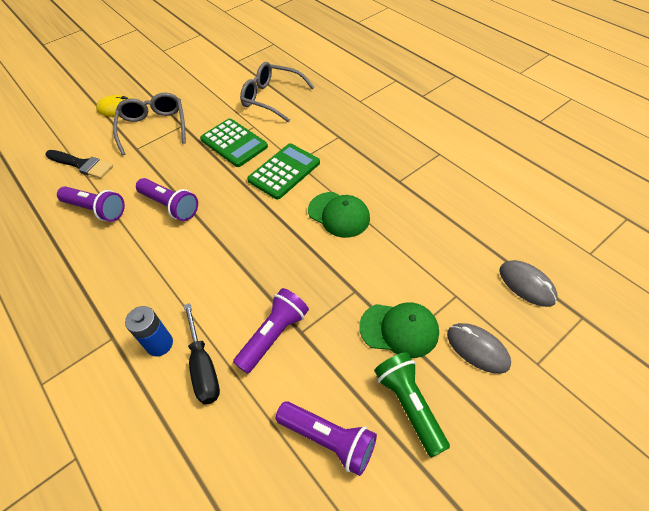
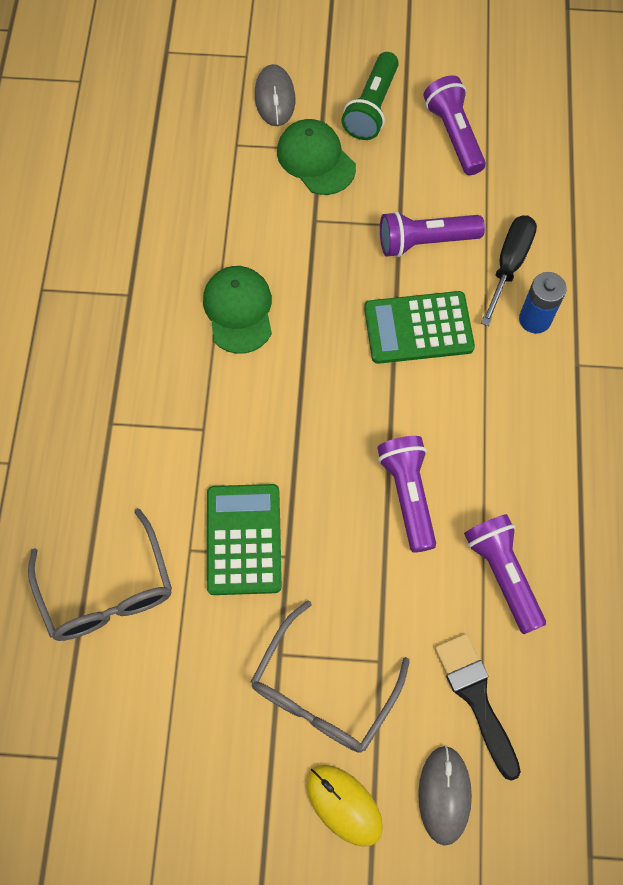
camera: 140 degrees left, 15 degrees up
green calculator [247,143,320,199] -> green calculator moved to [364,291,475,364]
grey mouse [500,260,558,307] -> grey mouse moved to [418,745,472,846]

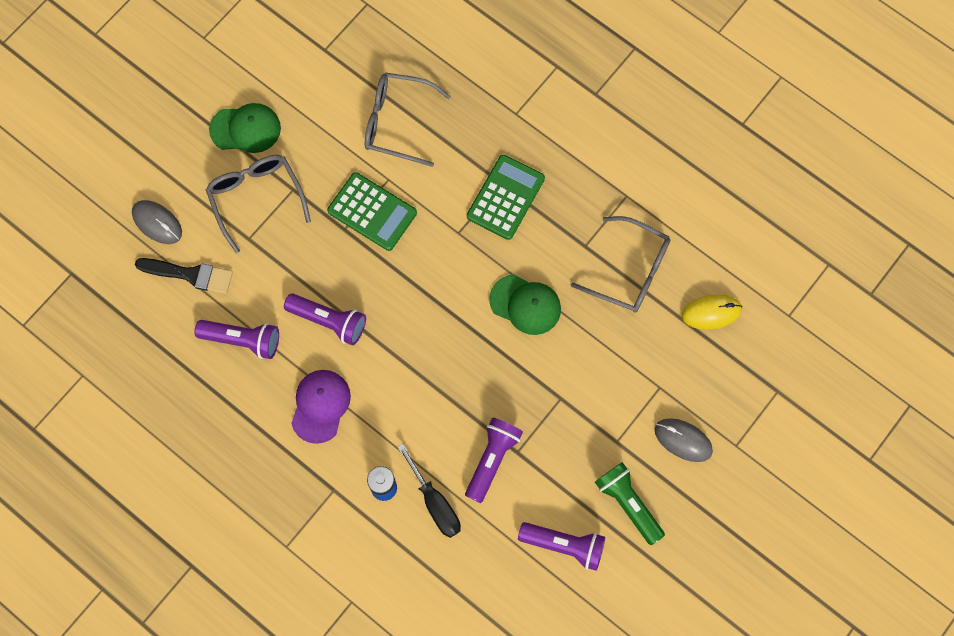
camera: 125 degrees right, 5 degrees up
green cap [277,119,356,195] -> green cap moved to [209,103,281,153]
yellow mouse [306,765,383,847] -> yellow mouse moved to [682,295,742,330]
green calculator [364,291,475,364] -> green calculator moved to [467,155,545,240]
none -> purple cap [291,370,351,444]
none -> grey glasses [571,216,670,313]

